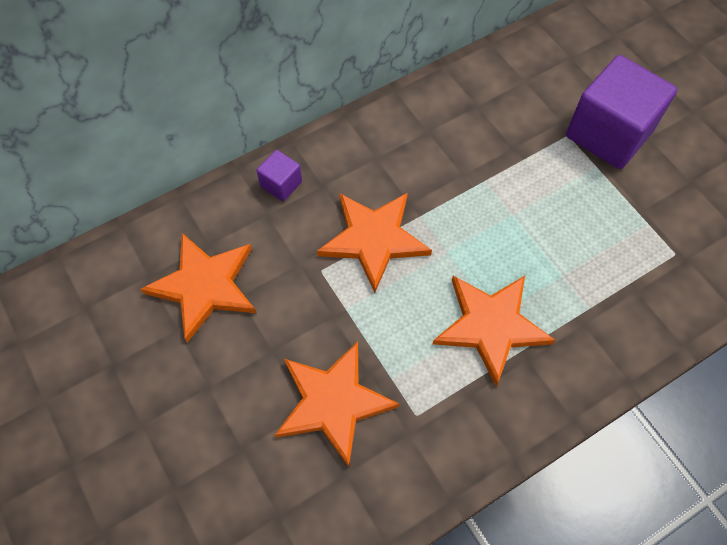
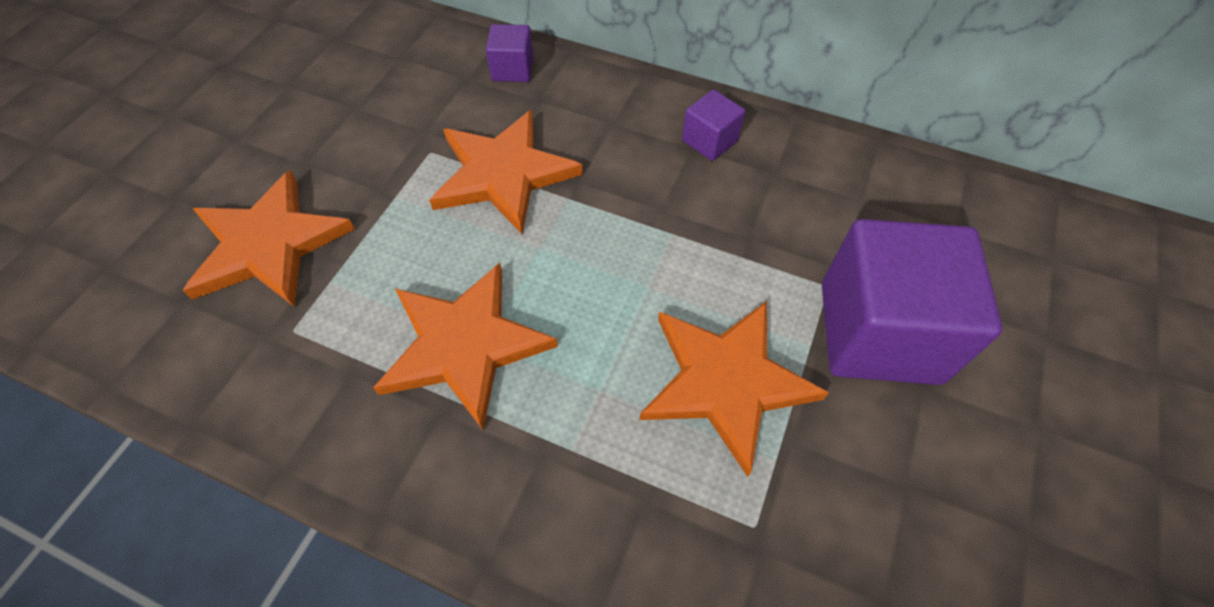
camera: 55 degrees right, 5 degrees down
orange star [140,233,256,343] -> orange star moved to [640,301,829,477]
none -> purple cube [682,90,745,161]

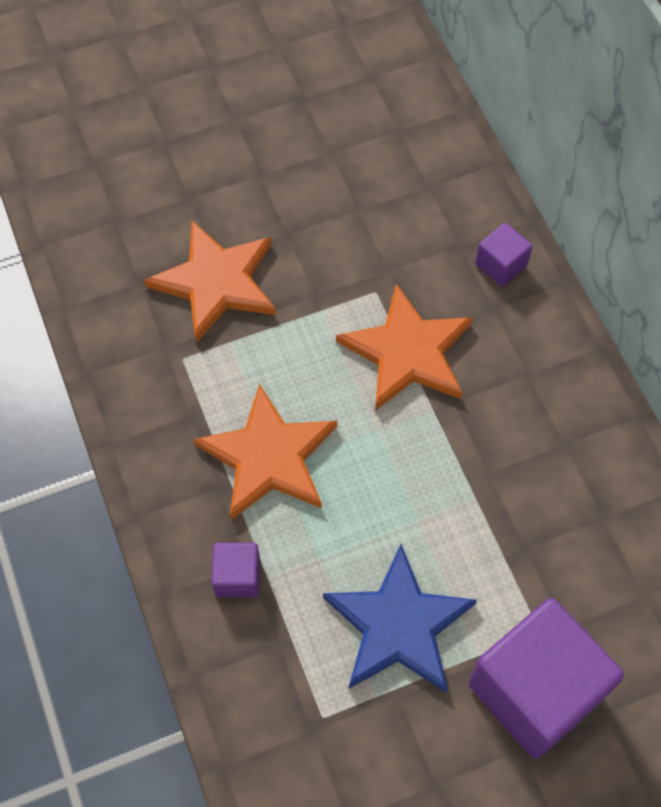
camera: 45 degrees right, 5 degrees up
orange star [640,301,829,477] -> blue star [323,544,477,693]
purple cube [682,90,745,161] -> purple cube moved to [211,543,260,597]

